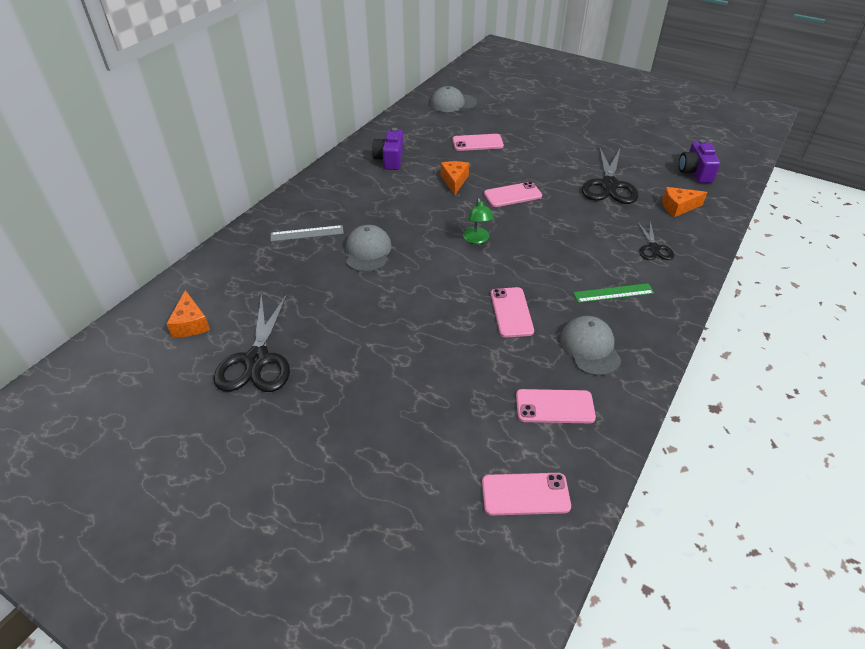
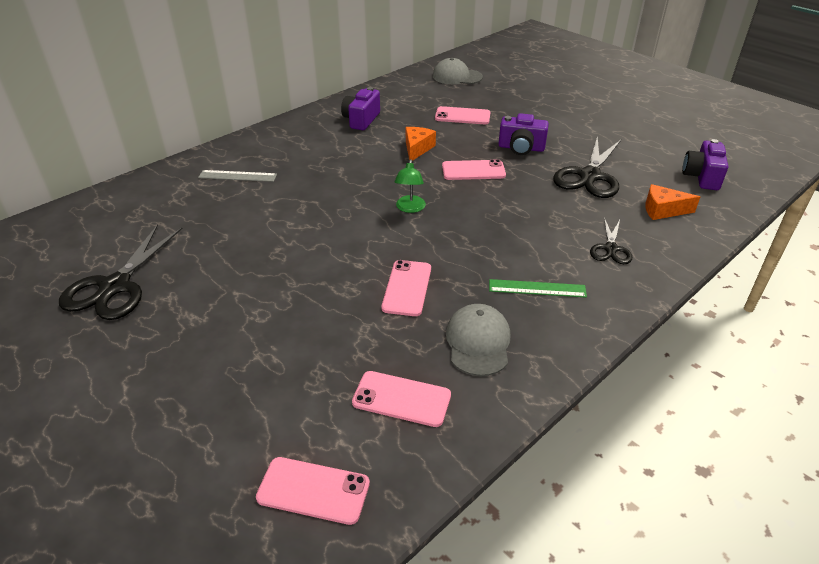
camera: 15 degrees right, 5 degrees down
orange cheese [166,290,210,337] -> none
grey cap [346,225,392,272] -> none
none -> purple camera [498,113,549,155]

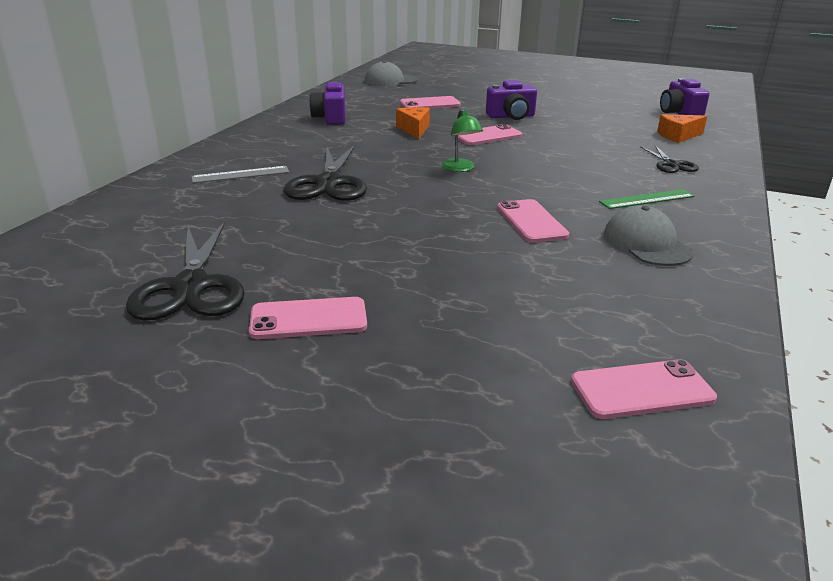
camera: 25 degrees left, 10 degrees down
pink phone [352,371,451,427] -> pink phone moved to [249,297,367,339]
black scissors [553,136,621,198] -> black scissors moved to [283,145,367,201]

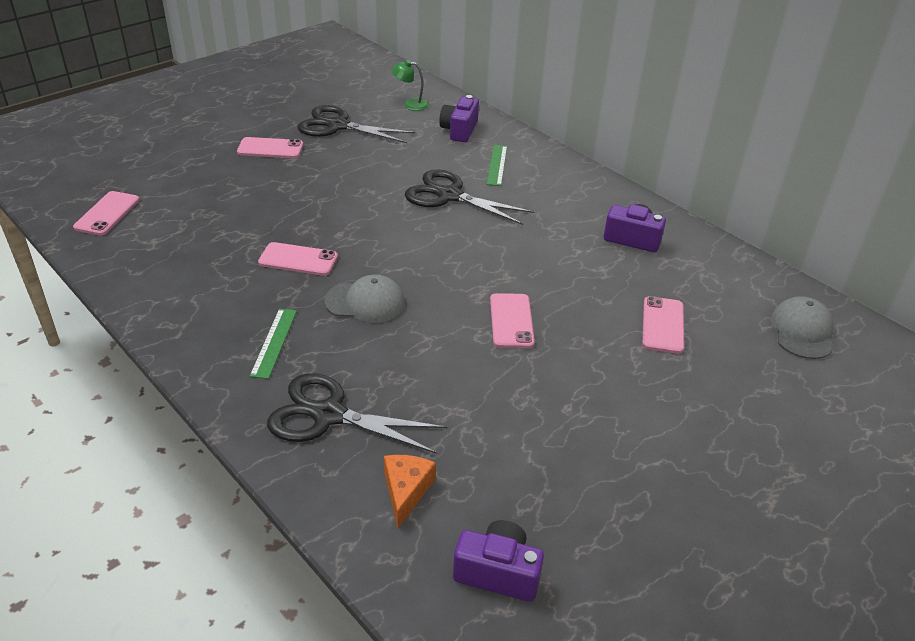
camera: 115 degrees right, 10 degrees up
grey ruler [191,166,289,183] -> green ruler [487,145,507,186]
pink phone [249,297,367,339] -> pink phone turned 75 degrees clockwise [237,137,303,158]
orange cheese [396,107,430,139] -> none
green lamp [442,109,483,172] -> green lamp moved to [391,60,429,111]
purple camera [486,80,537,120] -> purple camera moved to [439,95,479,142]
grey cap [603,205,694,266] -> grey cap moved to [324,275,405,323]
black scissors [640,145,699,173] -> black scissors [267,373,448,454], size x1.82

